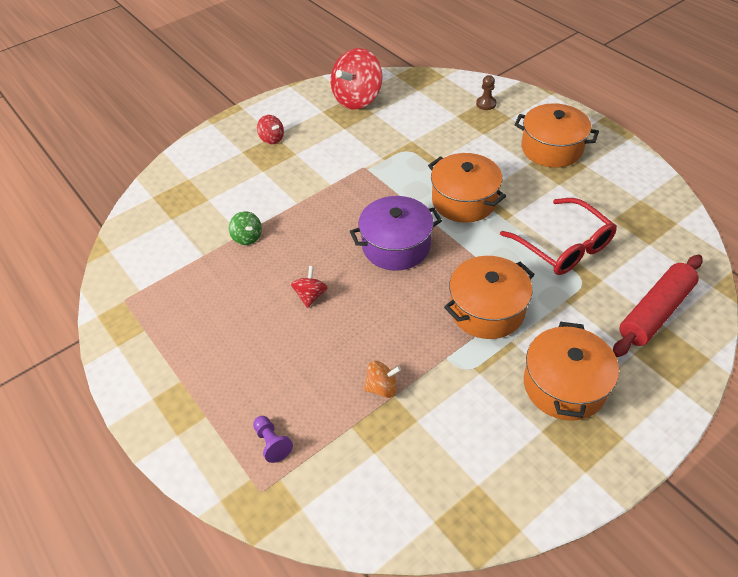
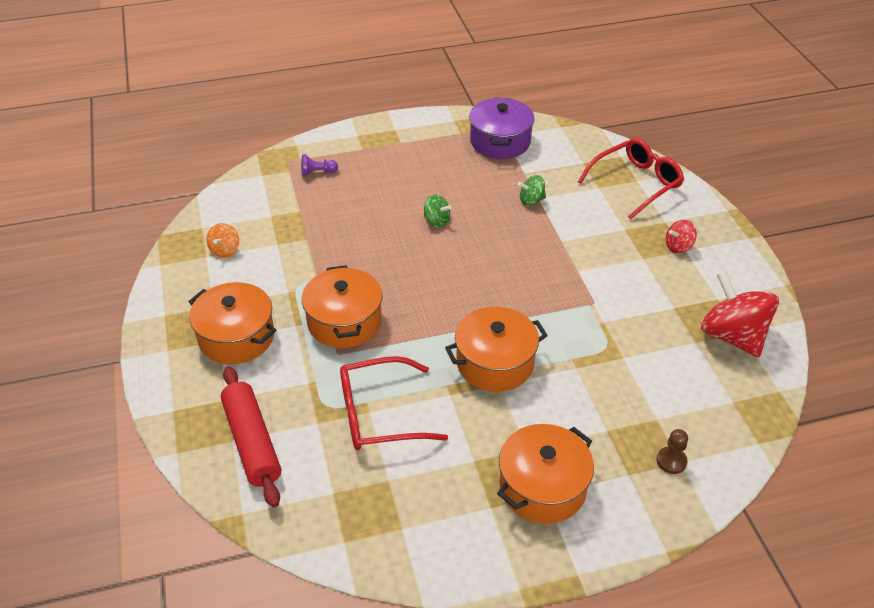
camera: 110 degrees right, 5 degrees down
red spinning top [291,266,328,308] -> green spinning top [424,195,451,227]
purple pot [350,196,442,271] -> purple pot moved to [469,98,535,159]
orange spinning top [364,361,401,398] -> orange spinning top moved to [207,223,239,258]
none -> red glasses [578,138,684,220]

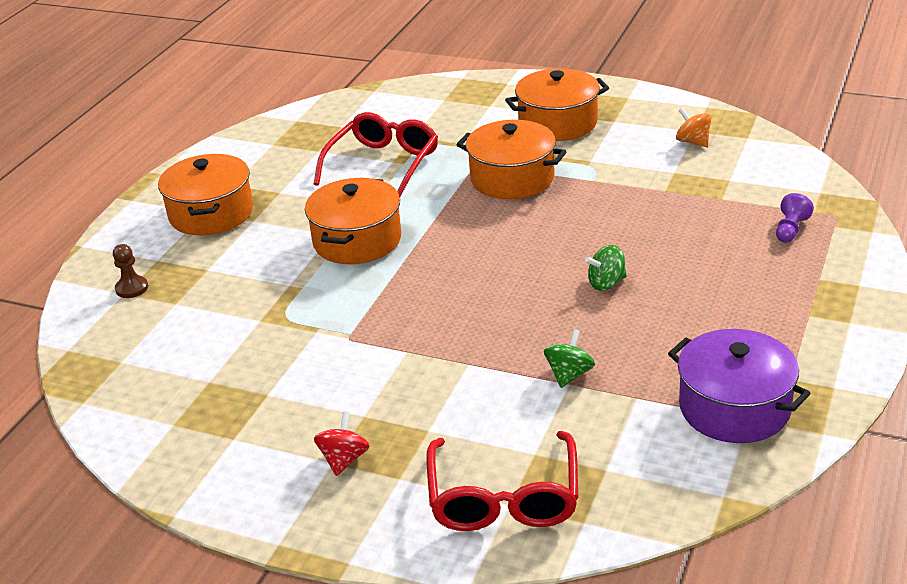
camera: 130 degrees right, 10 degrees down
red rolling pin [221,366,281,508] -> none
red spinning top [701,271,779,358] -> none

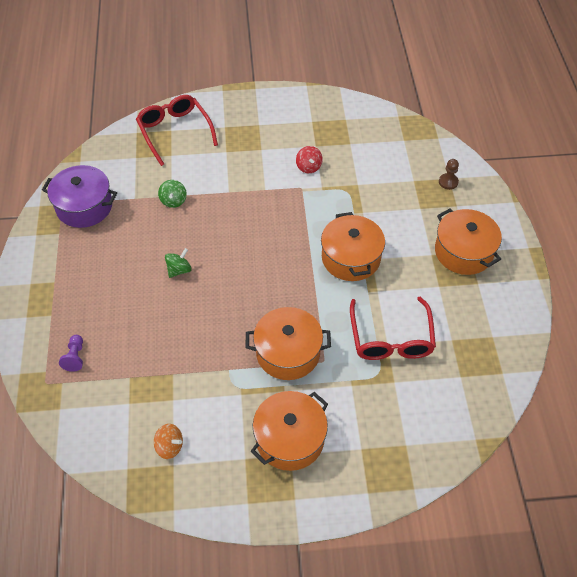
camera: 150 degrees right, 20 degrees up
red spinning top [314,411,369,476] -> red spinning top moved to [296,146,323,173]

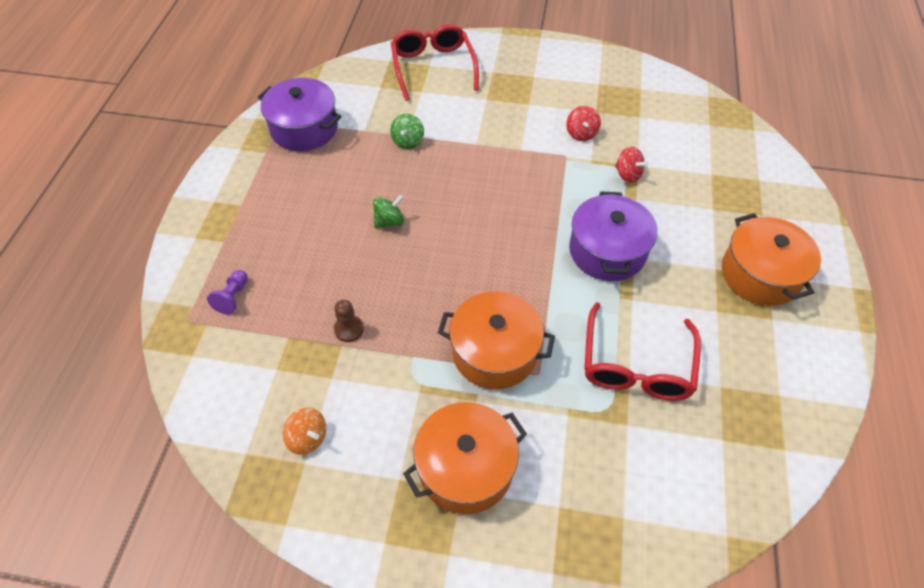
camera: 15 degrees right, 0 degrees up
orange pot [321,212,385,281] -> purple pot [569,191,658,281]
brown pawn [439,159,459,190] -> brown pawn moved to [334,300,364,342]
none -> red spinning top [615,146,648,183]

